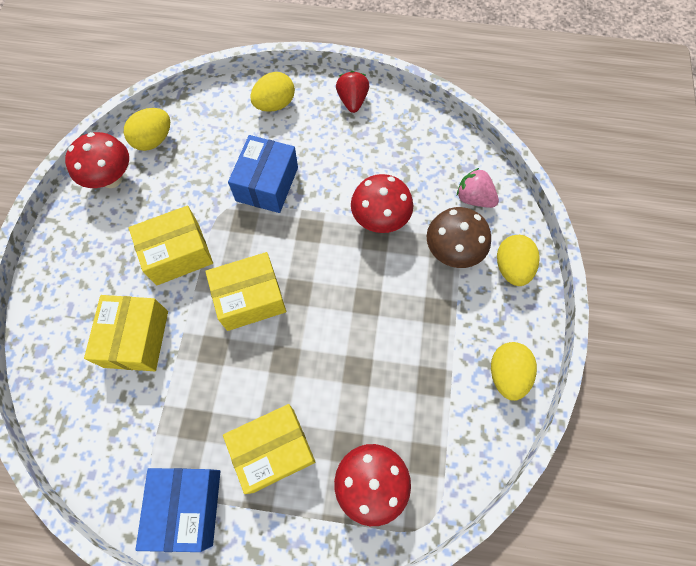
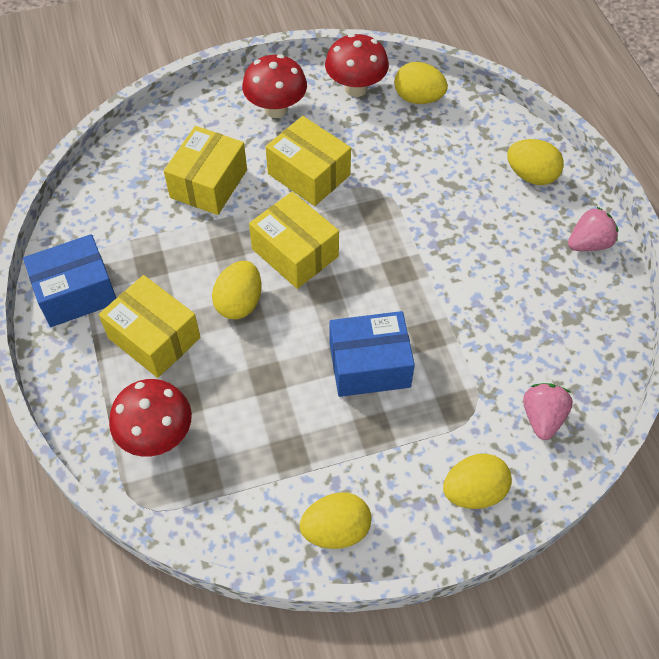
camera: 65 degrees right, 10 degrees down
yellow box [84,295,168,371] -> yellow box turned 45 degrees counterclockwise [164,126,247,215]
blue box [228,135,298,213] -> blue box moved to [330,311,415,397]
red strawberry [336,71,369,113] -> pink strawberry [568,206,618,251]
red mushroom [351,174,413,233] -> red mushroom moved to [242,55,307,118]
brown mushroom [427,207,491,268] -> none
none -> yellow egg [212,261,261,319]

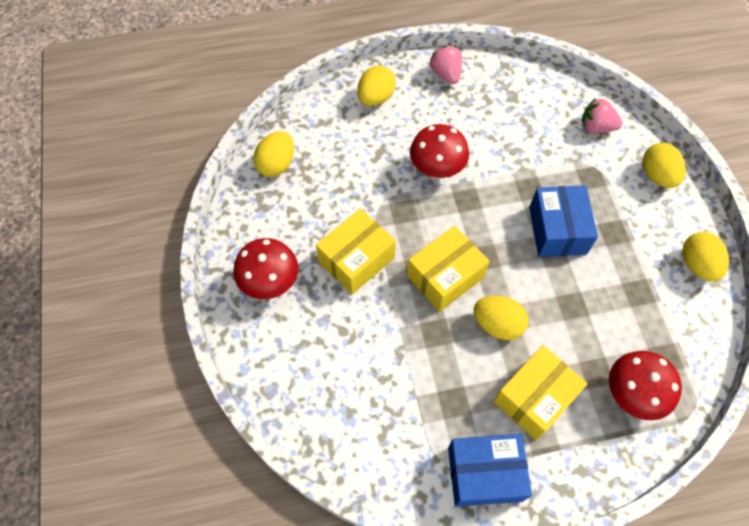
camera: 85 degrees left, 5 degrees up
blue box [23,234,116,327] -> blue box turned 75 degrees counterclockwise [448,434,532,507]
yellow box [164,126,247,215] -> none
red mushroom [325,34,389,97] -> red mushroom moved to [410,124,469,179]

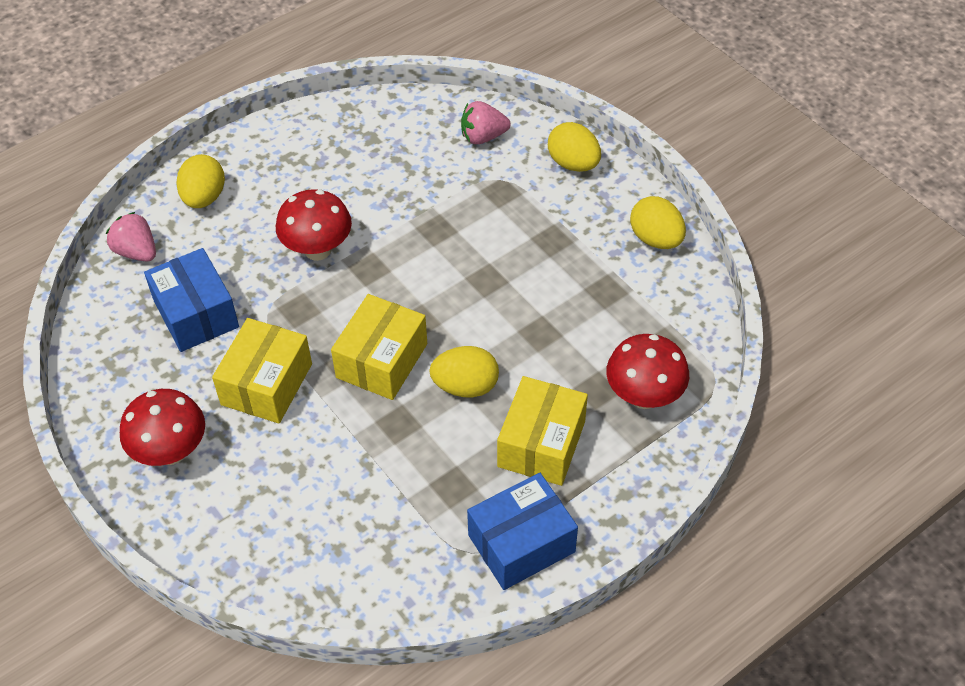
camera: 25 degrees left, 10 degrees down
yellow egg [253,131,294,177] -> none
pink strawberry [429,46,462,84] -> pink strawberry moved to [106,212,156,262]
blue box [529,185,598,257] -> blue box moved to [144,248,239,352]

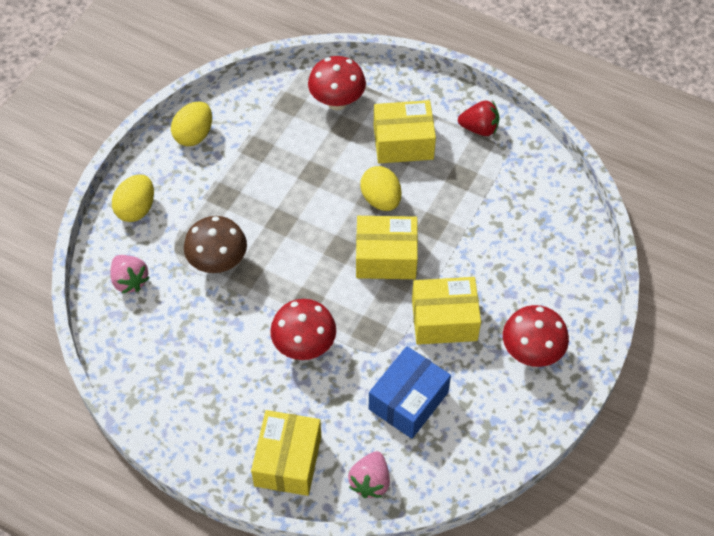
camera: 115 degrees left, 5 degrees up
yellow egg [176,154,225,208] -> yellow box [251,410,321,496]
blue box [467,473,578,590] -> red strawberry [458,100,500,136]
none -> brown mushroom [184,216,247,273]

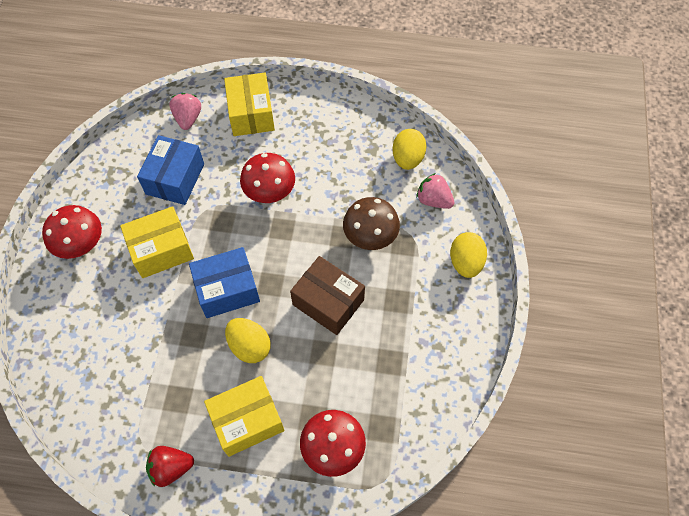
camera: 160 degrees right, 5 degrees up
yellow egg [171,101,212,146] -> yellow egg moved to [393,129,427,170]
yellow box [356,216,418,279] -> blue box [189,247,260,318]
none -> brown box [290,256,365,335]

